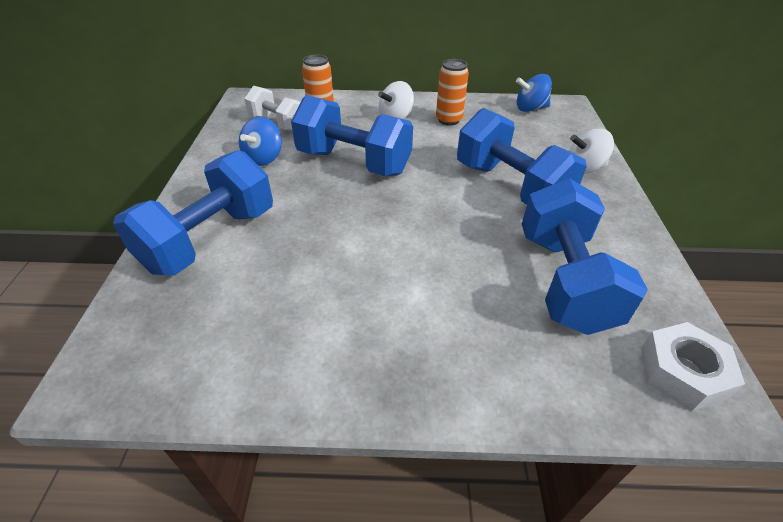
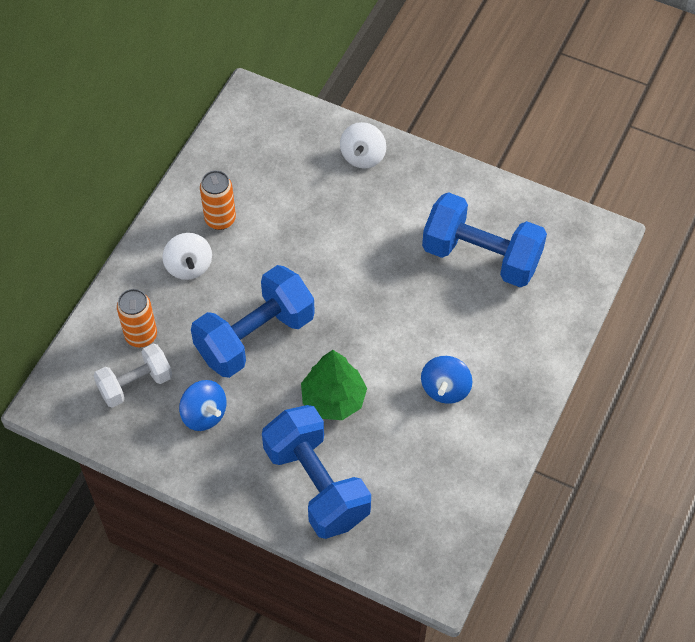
camera: 65 degrees left, 15 degrees up
blue dumbbell [457,108,587,205] -> none
blue spinning top [516,74,552,112] -> blue spinning top moved to [421,356,473,404]
white nut [641,322,745,411] -> none
none -> green tree [301,350,367,420]

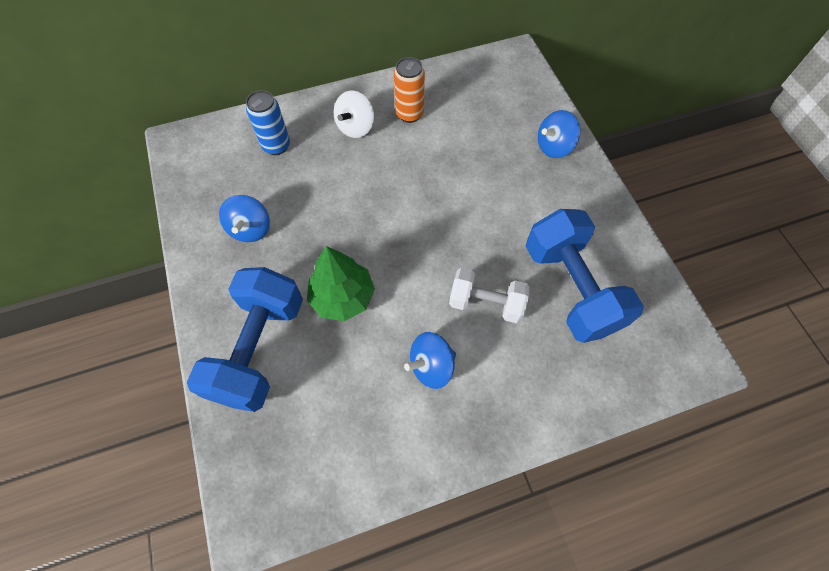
camera: 45 degrees right, 5 degrees up
white dumbbell [94,343,172,408] -> white dumbbell moved to [449,268,530,323]
orange can [117,289,157,347] -> blue can [246,90,290,155]
blue dumbbell [191,265,315,378] -> none
white spinning top [340,122,386,169] -> blue spinning top [538,110,581,158]

